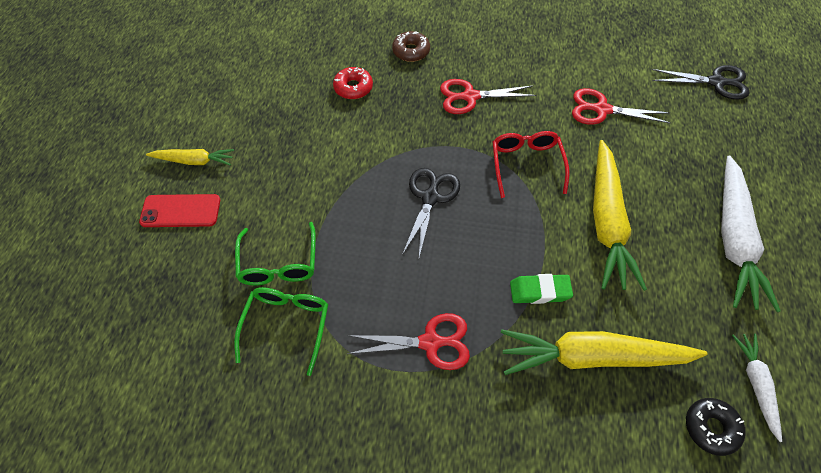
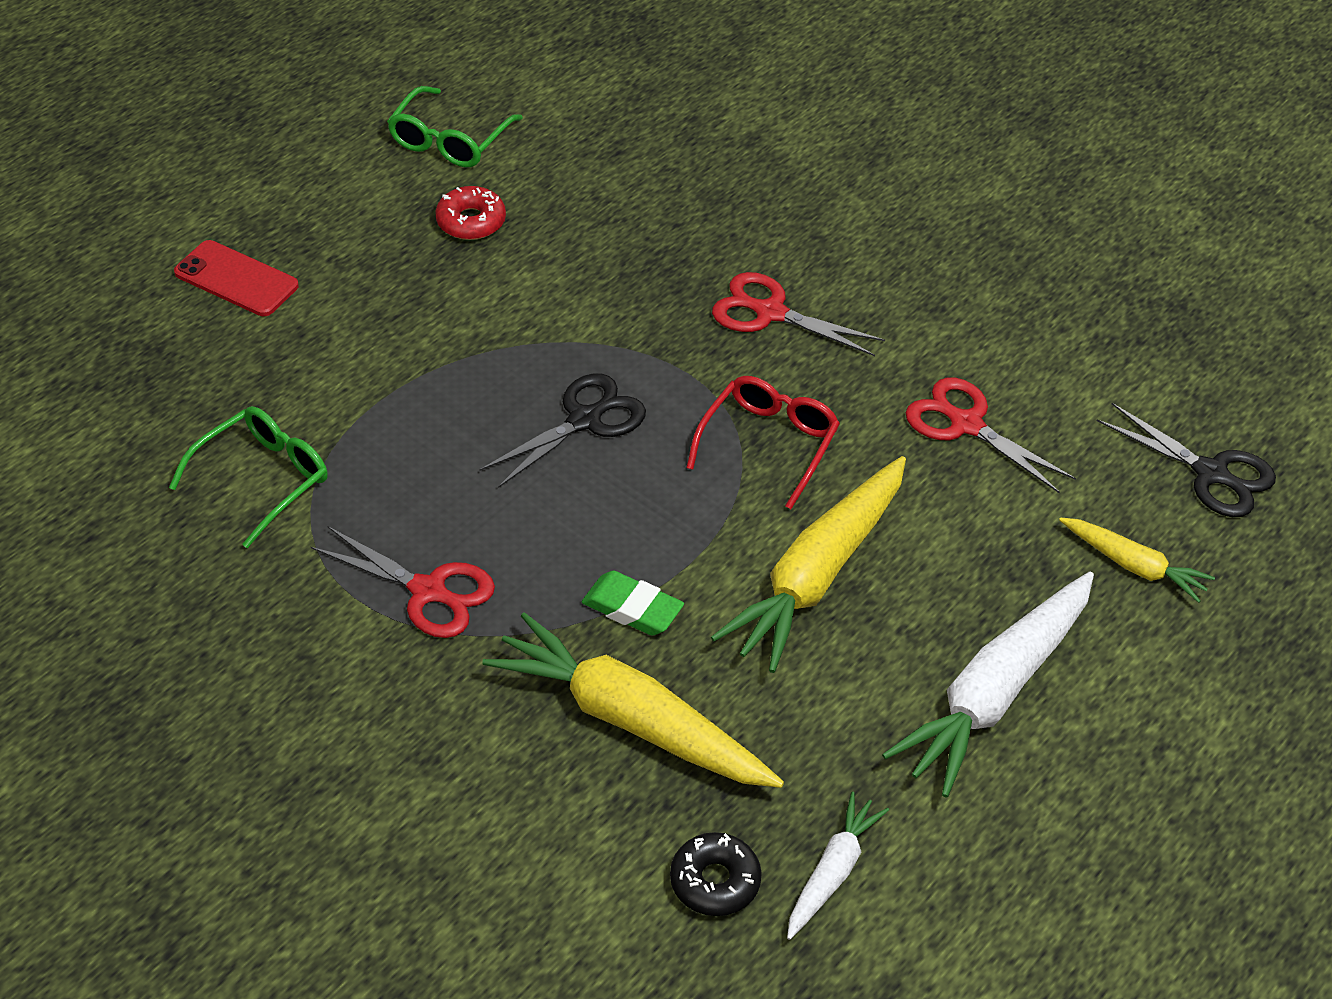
camera: 30 degrees right, 10 degrees down
yellow carrot [146,149,234,165] -> yellow carrot moved to [1059,517,1215,603]
green glasses [235,222,316,286] -> green glasses moved to [387,86,523,168]
red donut [333,67,373,99] -> red donut moved to [435,186,506,240]
brown donut [392,31,430,62] -> none

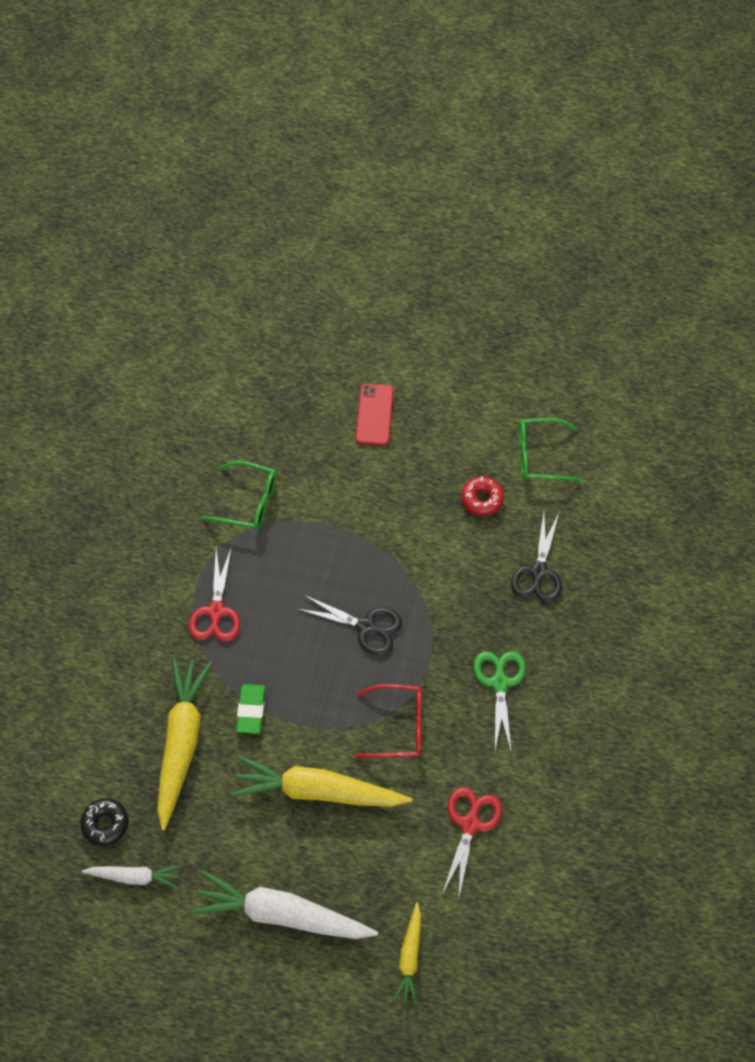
camera: 65 degrees right, 15 degrees up
red scissors [712,272,885,356] -> green scissors [473,651,526,751]
black scissors [1097,403,1276,517] -> black scissors moved to [511,512,562,603]

